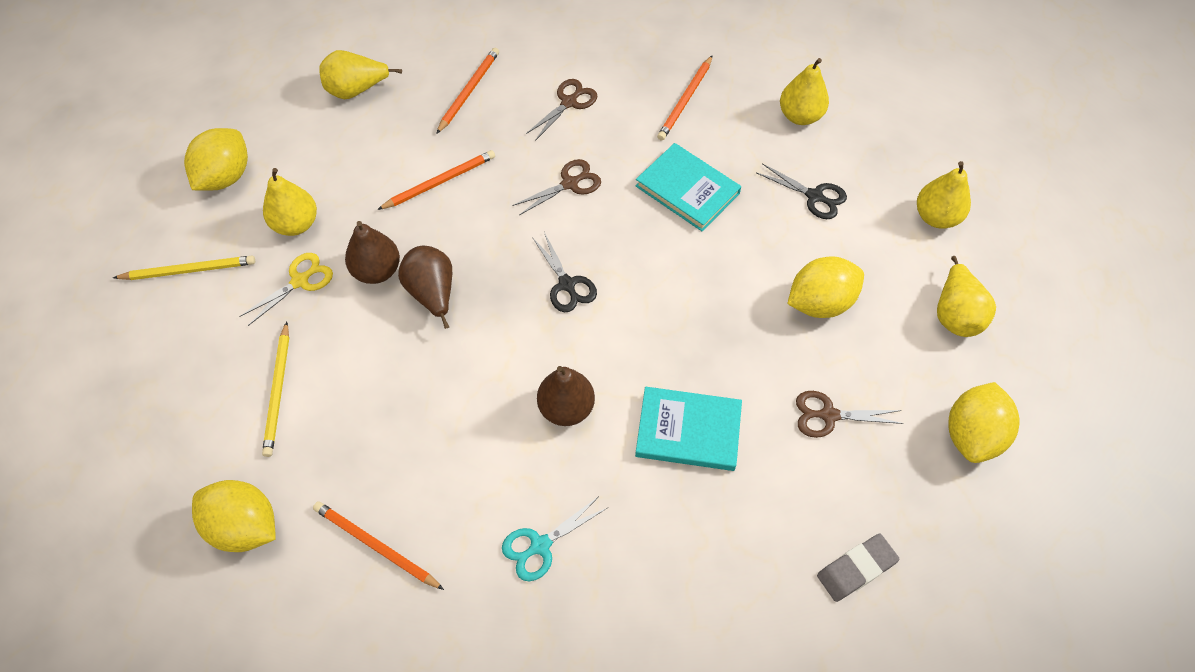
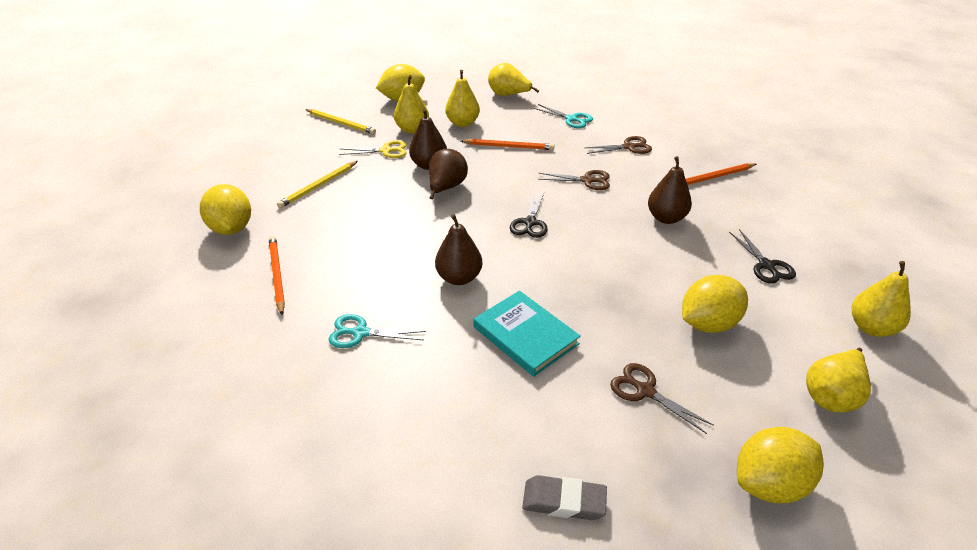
camera: 40 degrees right, 20 degrees down
orange pencil [436,48,499,134] -> turquoise scissors [534,104,593,128]
turquoise book [636,143,741,231] -> brown pear [648,156,692,224]
yellow pear [780,58,829,125] -> yellow pear moved to [445,70,480,127]
yellow lemon [787,257,864,318] -> yellow lemon turned 45 degrees counterclockwise [682,275,748,333]

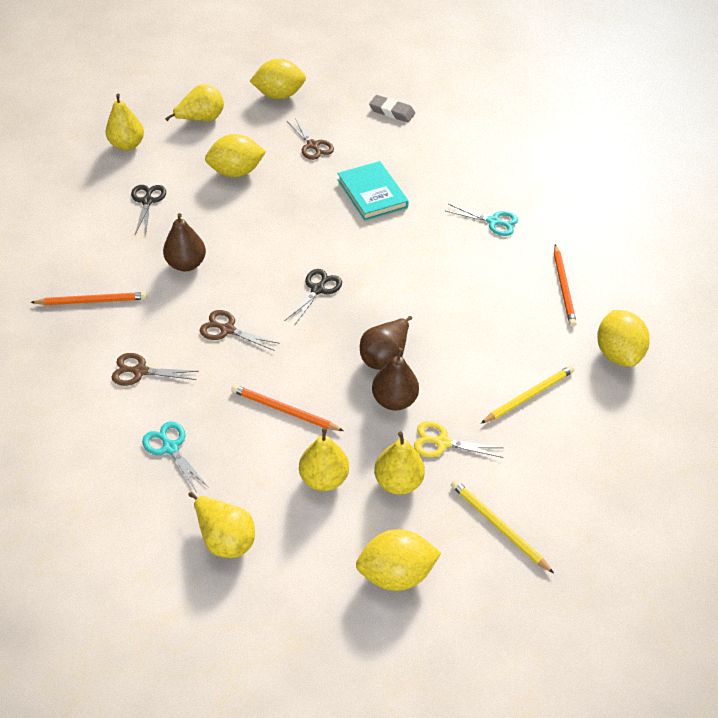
camera: 165 degrees left, 10 degrees up
brown pear [435,214,482,285] -> none

